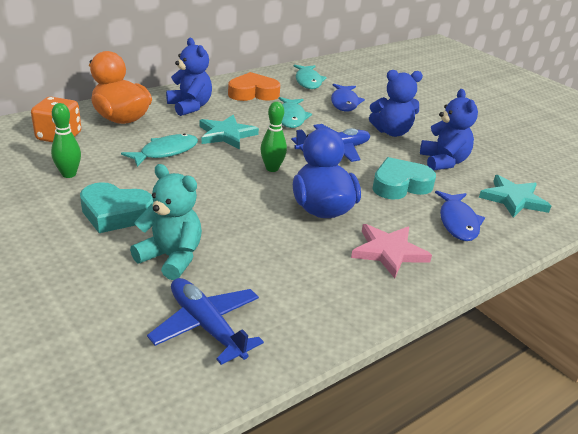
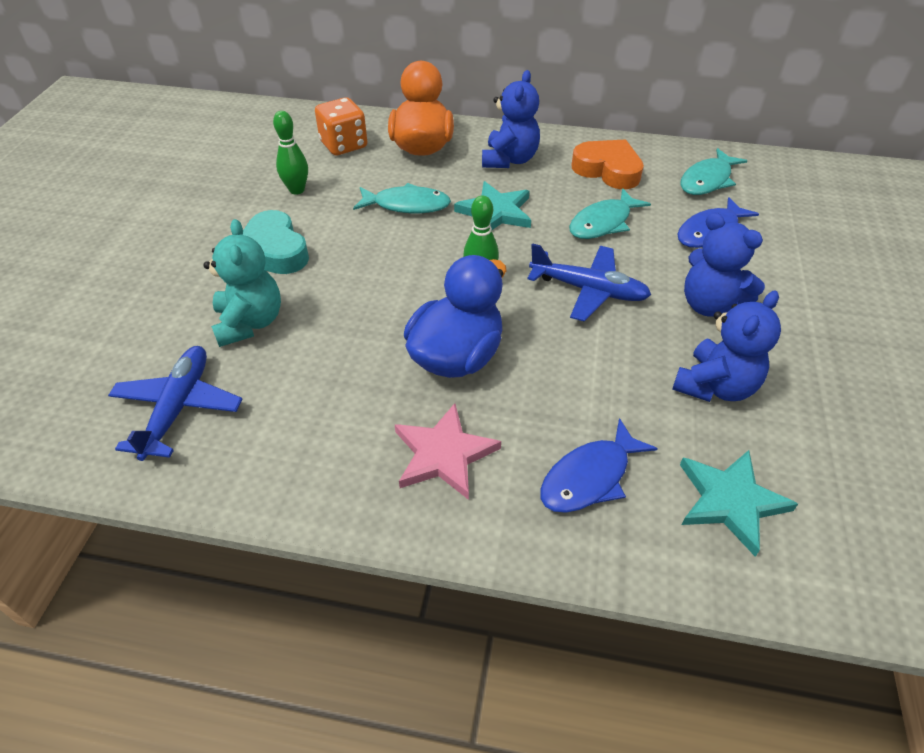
camera: 50 degrees right, 15 degrees up
turquoise heart [373,157,436,199] -> none

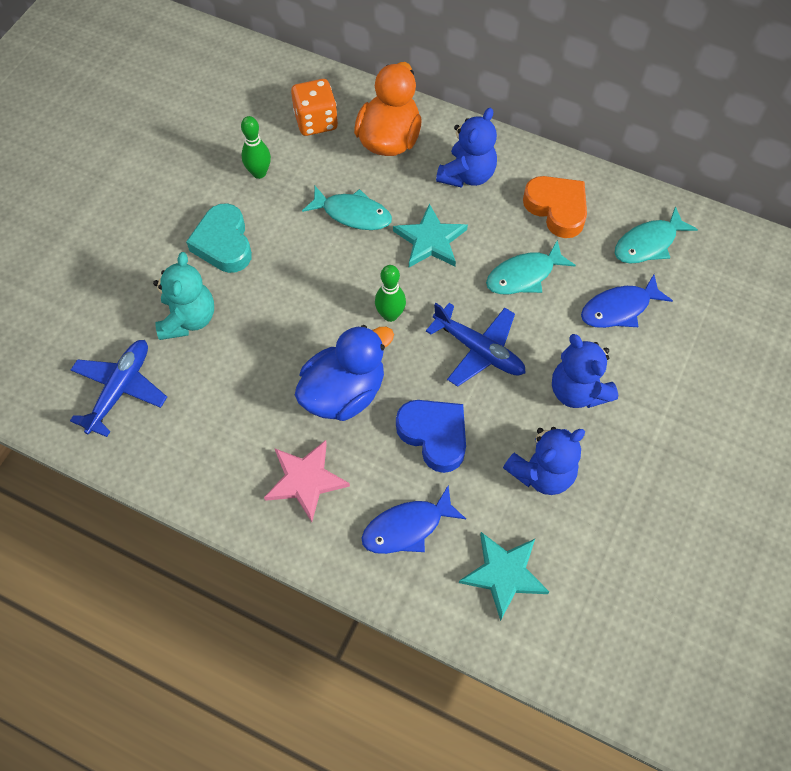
camera: 15 degrees right, 15 degrees up
none -> blue heart [396,400,466,473]

